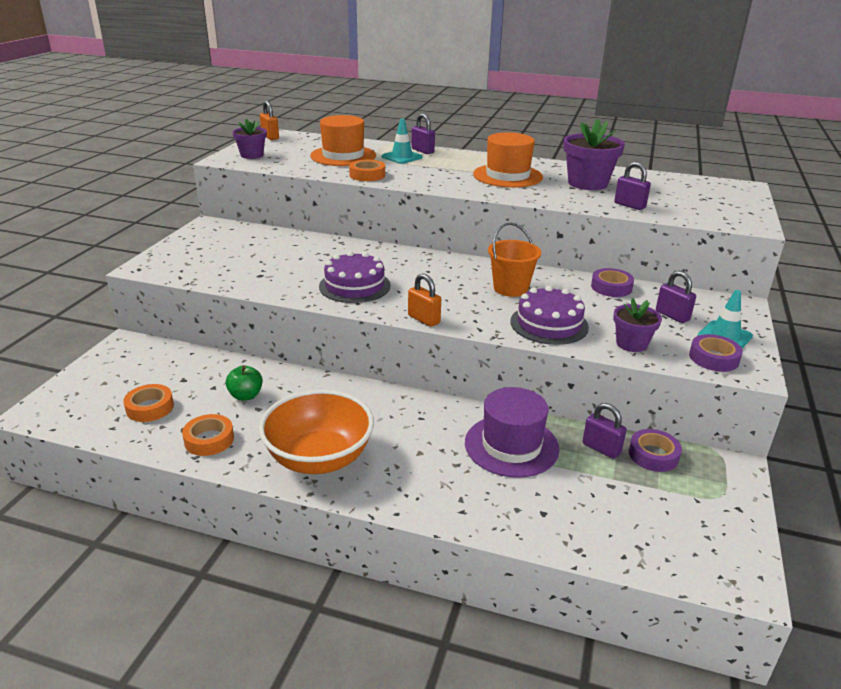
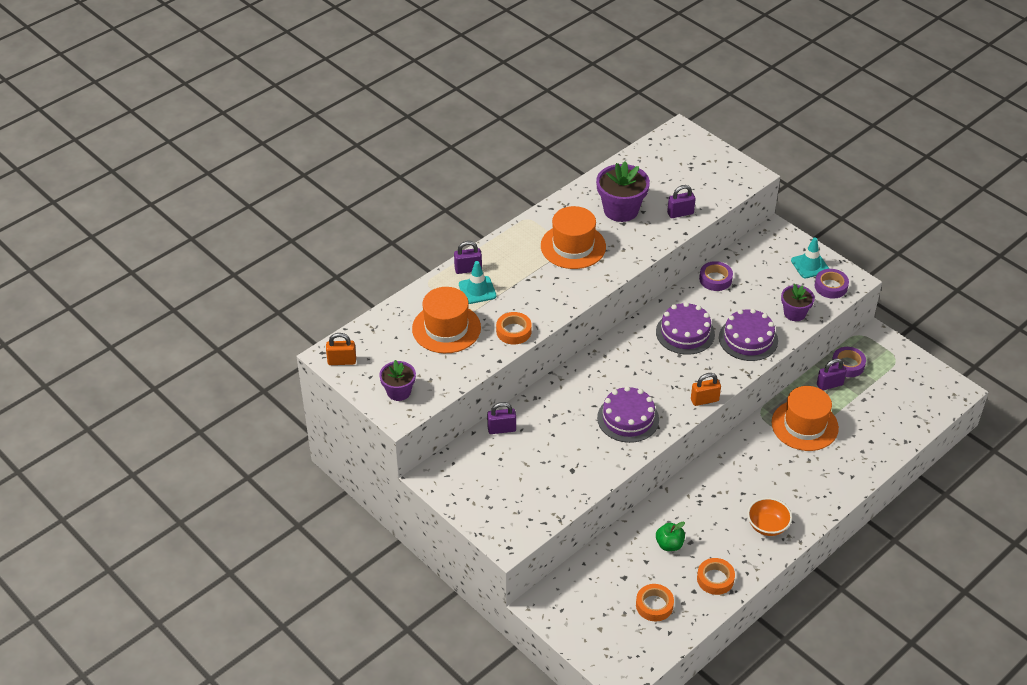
camera: 60 degrees left, 15 degrees up
orange bowl [259,389,374,474] -> orange bowl [747,498,792,536], size x0.55
purple hat [465,387,560,478] -> orange hat [771,386,839,451]
orange bucket [488,223,541,297] -> purple cake [656,302,715,355]
purple padlock [656,271,696,323] -> purple padlock moved to [487,402,516,434]

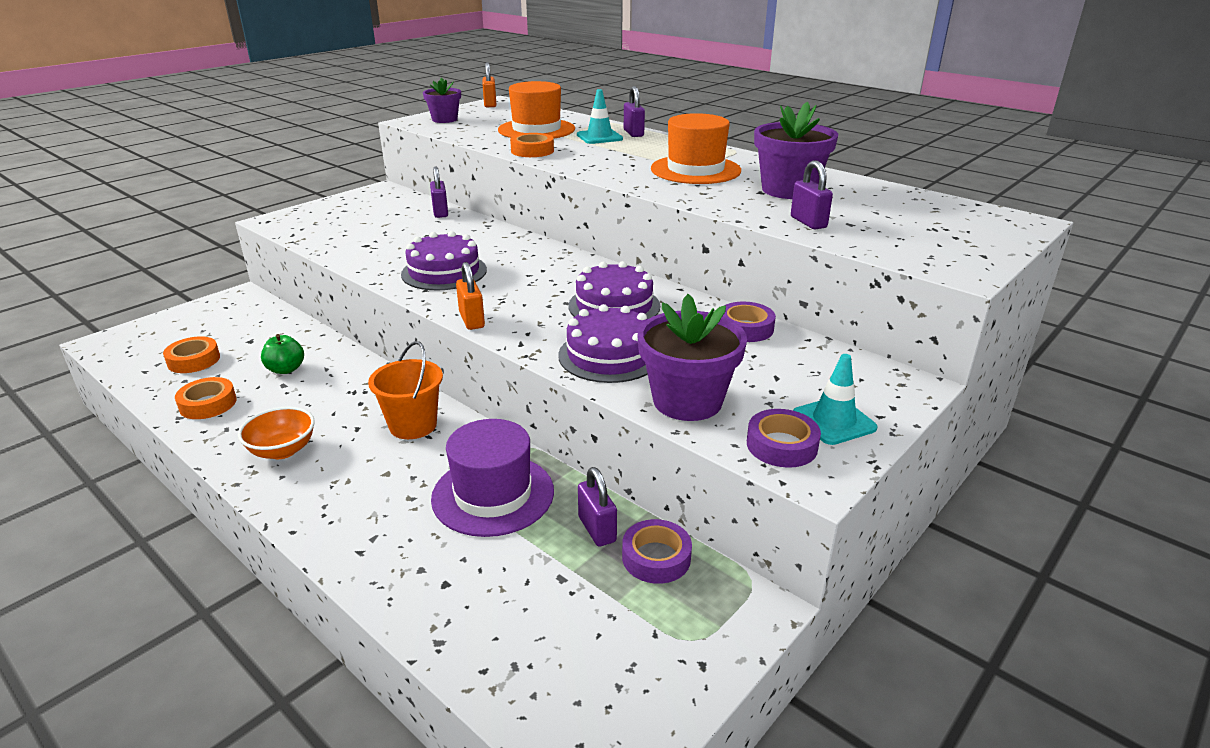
camera: 85 degrees right, 15 degrees down
orange hat [771,386,839,451] -> purple hat [431,419,554,537]
purple flower pot [781,284,815,321] -> purple flower pot [637,294,747,421], size x1.62
none -> orange bucket [368,341,443,439]

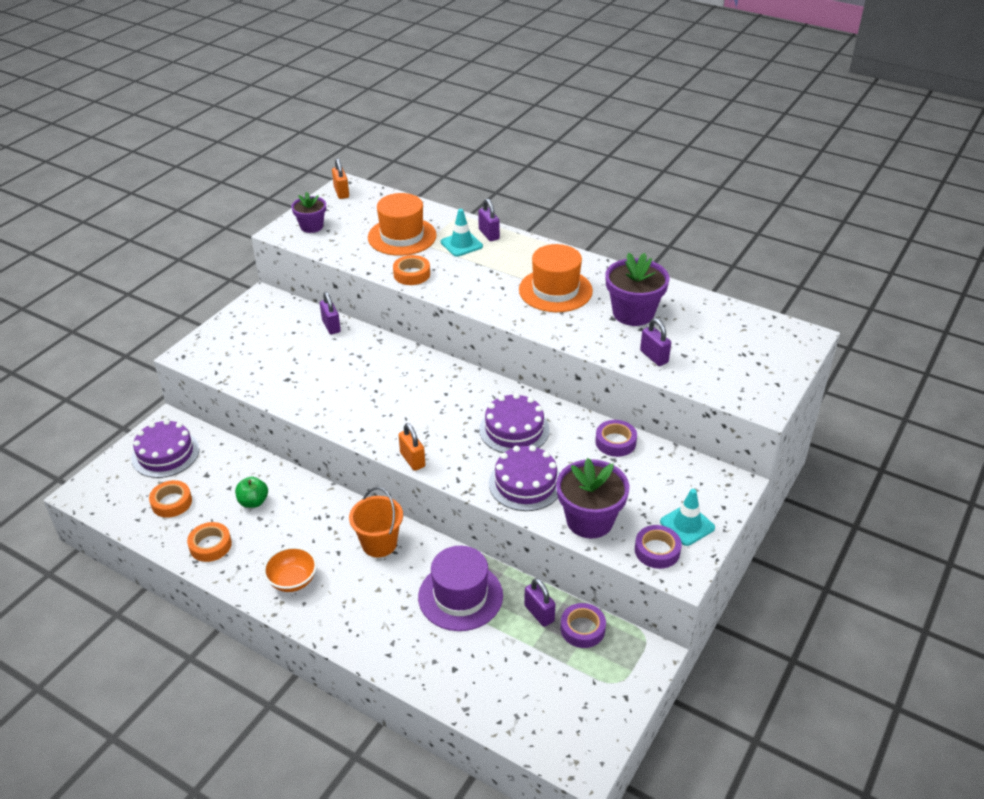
camera: 10 degrees left, 10 degrees up
purple cake [401,231,487,290] -> purple cake moved to [131,419,199,478]

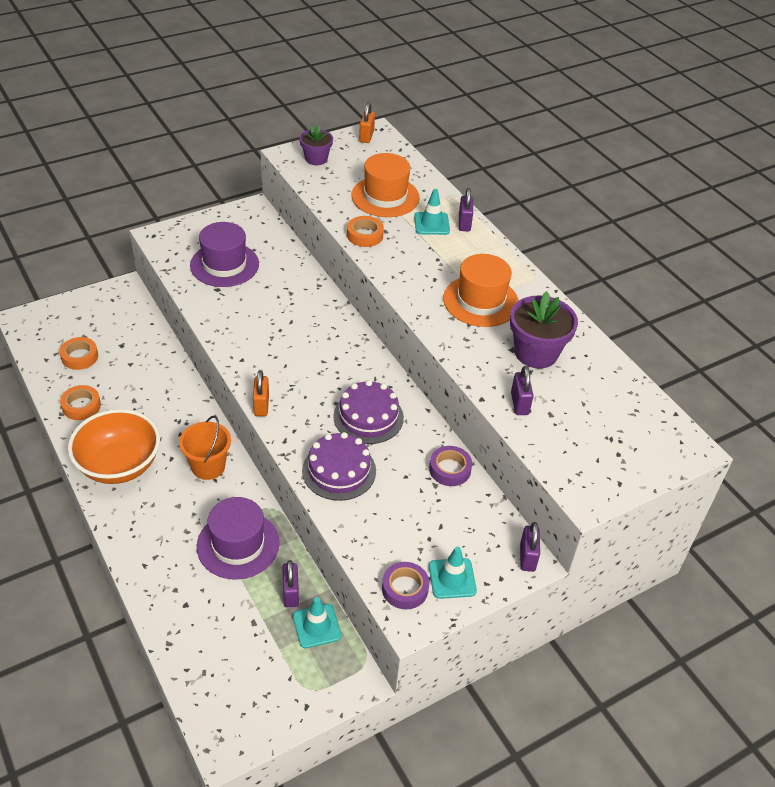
camera: 25 degrees right, 5 degrees up
purple cake [131,419,199,478] -> none
green apple [235,477,268,508] -> none
orange bowl [263,547,317,592] -> orange bowl [68,409,160,484], size x1.81
purple padlock [320,292,341,334] -> purple padlock moved to [520,522,540,572]
purple flower pot [556,458,629,539] -> none
purple tape [561,603,606,648] -> turquoise traffic cone [293,597,341,648]
none -> purple hat [190,222,259,287]

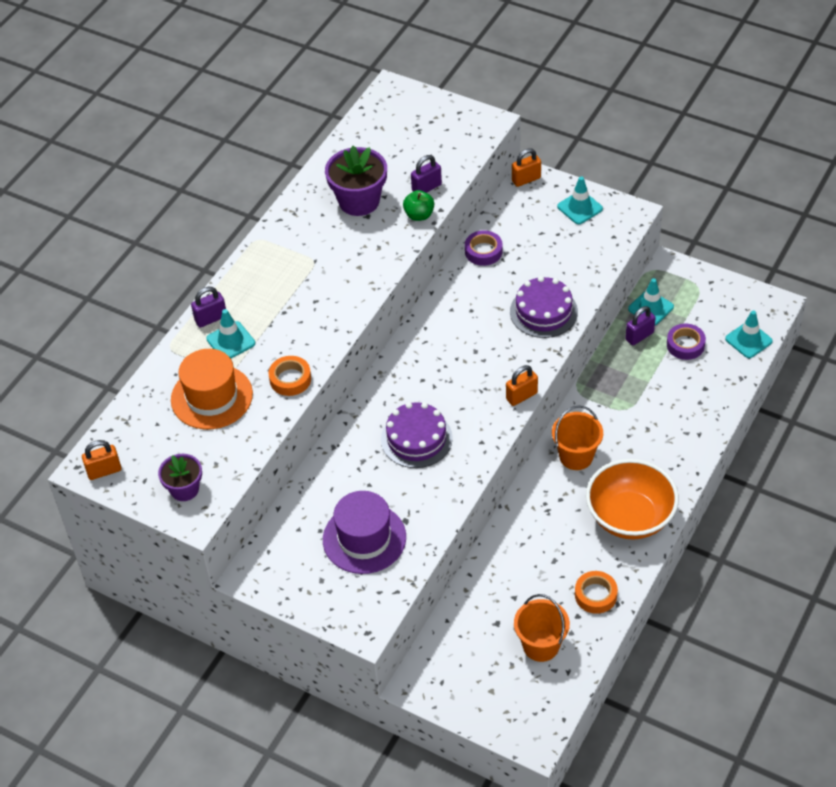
camera: 115 degrees left, 5 degrees up
orange tape [60,337,98,370] -> orange bucket [514,594,570,662]
purple hat [197,497,280,580] -> none
purple cake [333,380,404,444] -> purple cake moved to [381,402,453,468]
purple tape [382,562,429,609] -> purple tape moved to [667,324,706,360]
orange hat [443,254,519,327] -> none
purple padlock [520,522,540,572] -> orange padlock [512,148,541,187]
none -> green apple [403,190,434,221]
none -> turquoise traffic cone [725,310,773,358]

